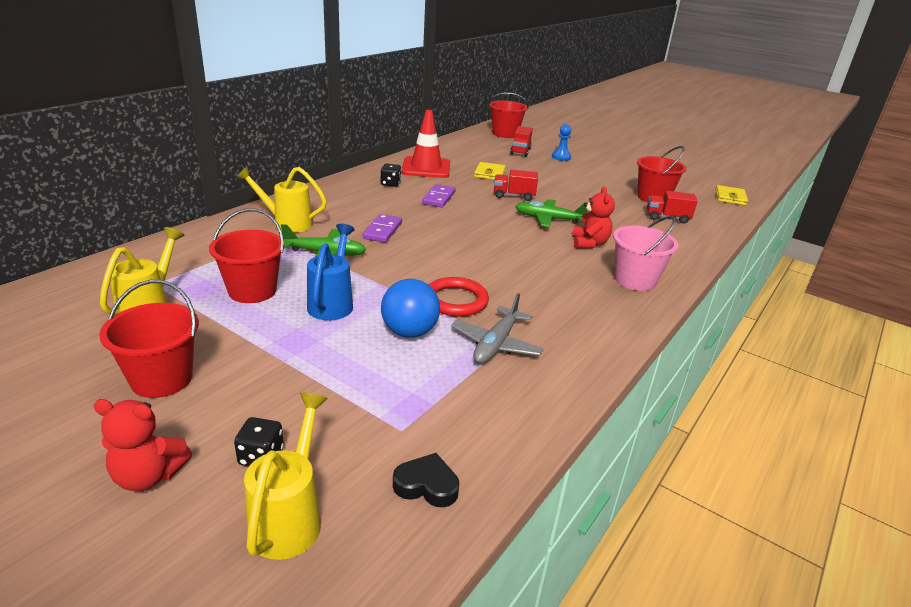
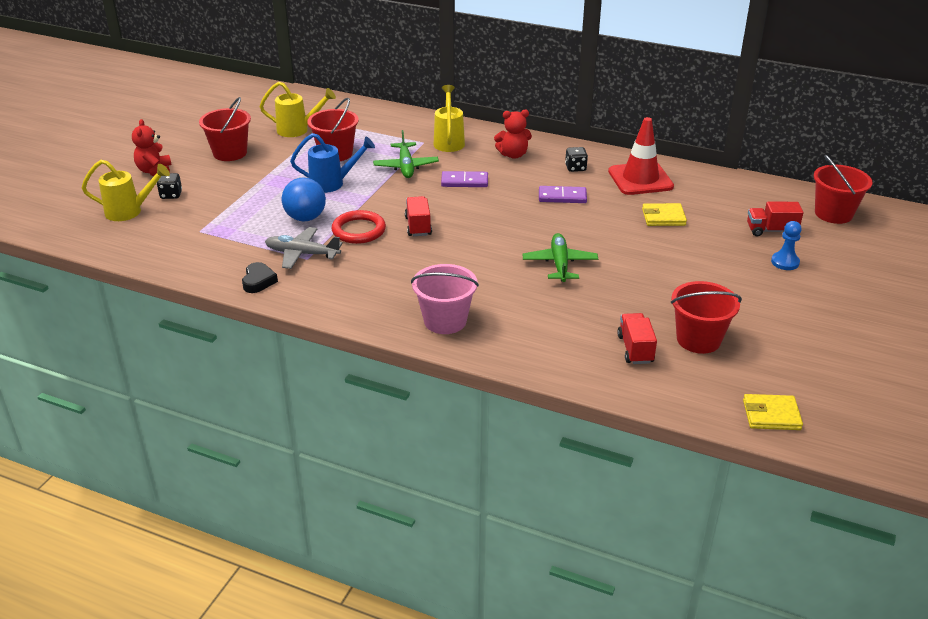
camera: 80 degrees right, 5 degrees up
black heart [393,453,459,507] -> black heart moved to [242,262,278,293]
red truck [494,170,538,201] -> red truck moved to [405,196,432,236]
red teddy bear [572,186,615,249] -> red teddy bear moved to [494,110,532,159]

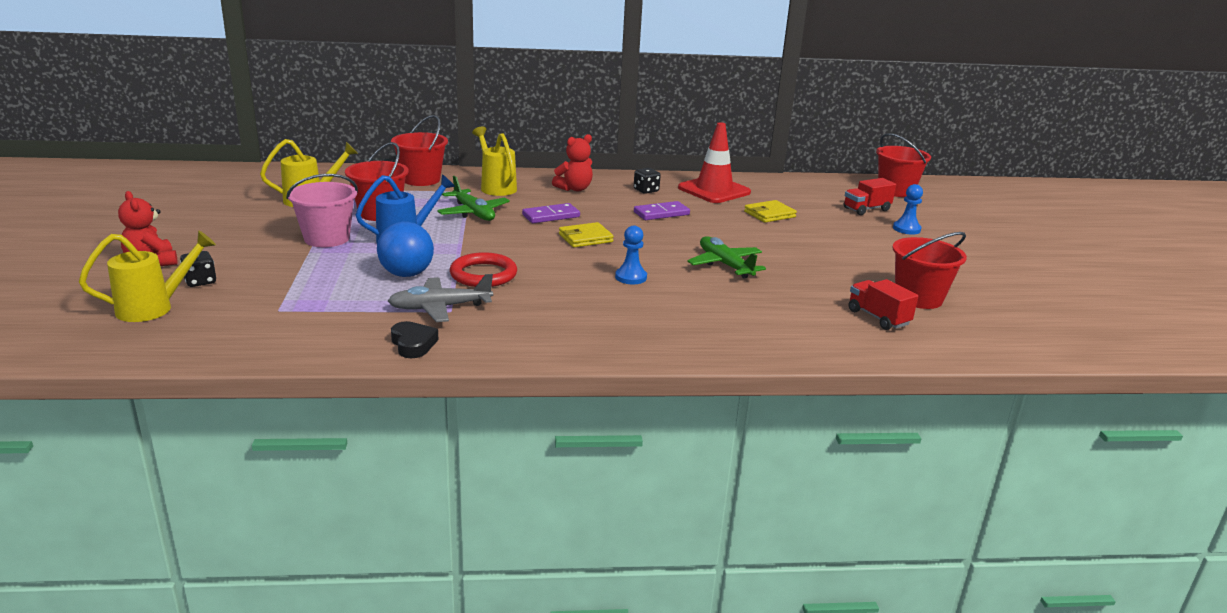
camera: 30 degrees left, 10 degrees down
red bucket [199,97,251,161] -> red bucket moved to [391,115,448,186]
red truck [405,196,432,236] -> none
pink bucket [411,264,479,334] -> pink bucket moved to [286,174,358,247]
yellow wallet [743,394,803,430] -> yellow wallet moved to [559,222,614,247]
none -> blue pawn [615,225,647,284]

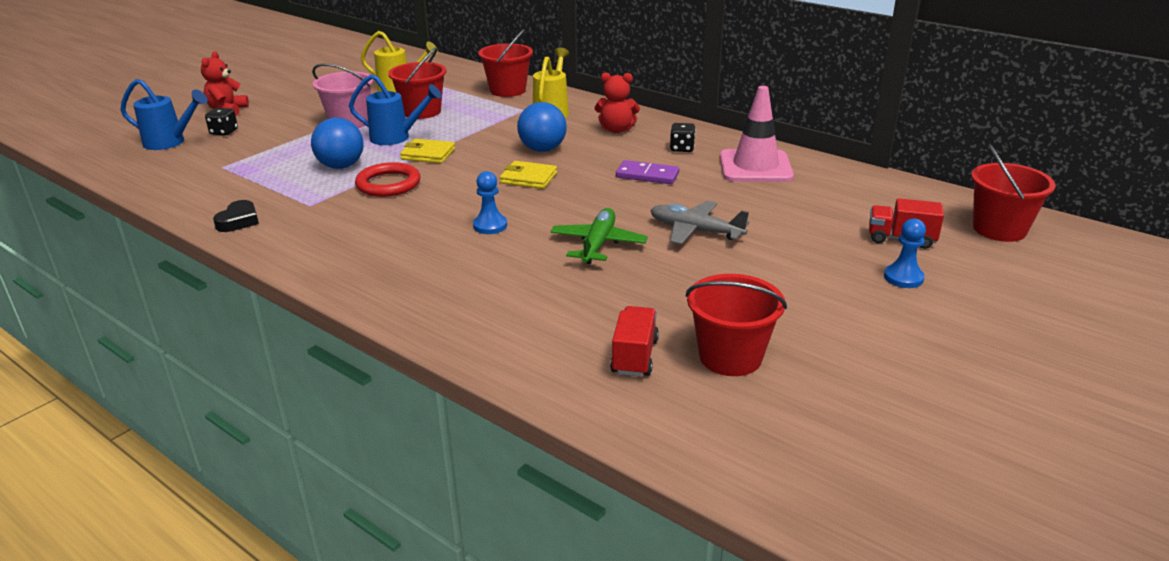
camera: 45 degrees right, 5 degrees up
yellow watering can [79,231,216,322] -> blue watering can [121,79,208,150]
grey plane [388,274,493,322] -> grey plane moved to [650,201,749,245]
green plane [437,176,510,221] -> none
purple domino [522,203,580,223] -> blue ball [517,102,567,152]
red traffic cone [678,122,751,203] -> pink traffic cone [720,86,794,182]
yellow wallet [744,200,797,223] -> yellow wallet moved to [400,139,455,163]

